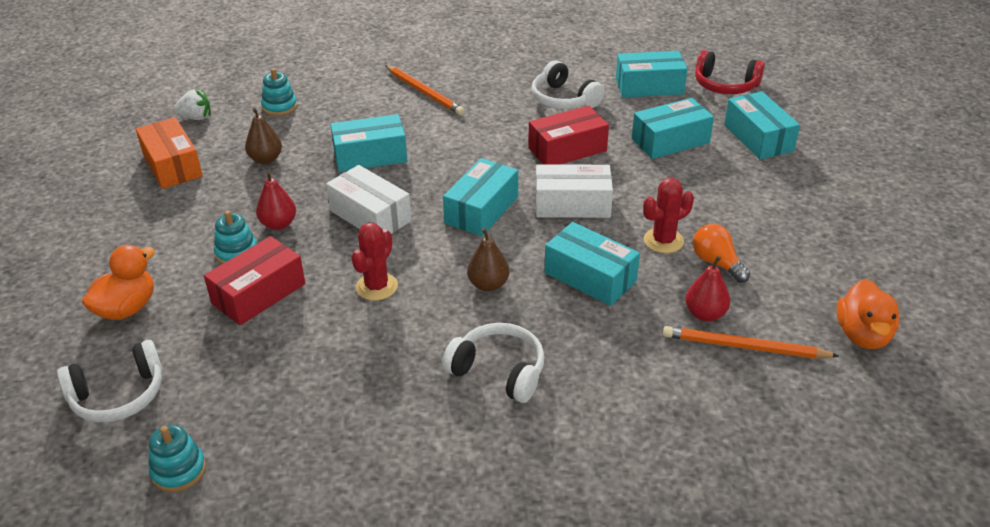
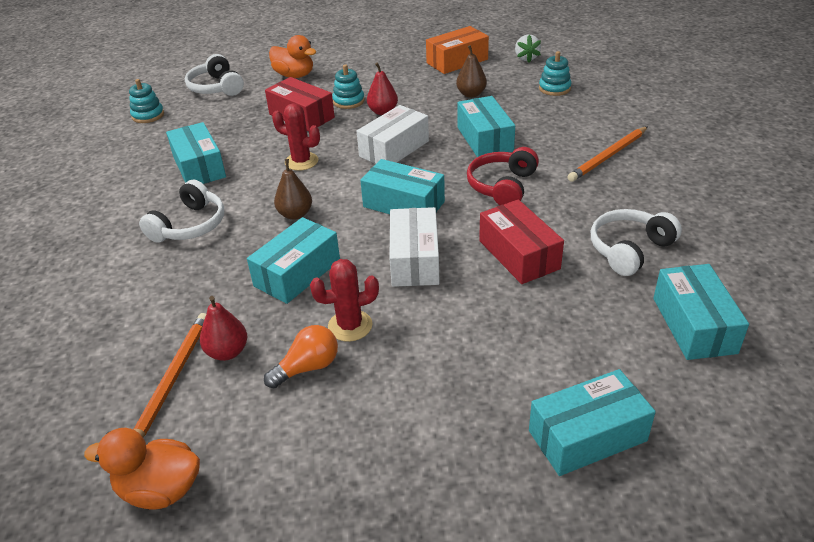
camera: 90 degrees right, 0 degrees up
turquoise box [632,98,714,159] -> turquoise box moved to [166,122,226,184]
red cactus [643,178,694,253] -> red cactus turned 75 degrees counterclockwise [310,259,379,342]
red headphones [695,50,765,94] -> red headphones moved to [467,147,539,205]

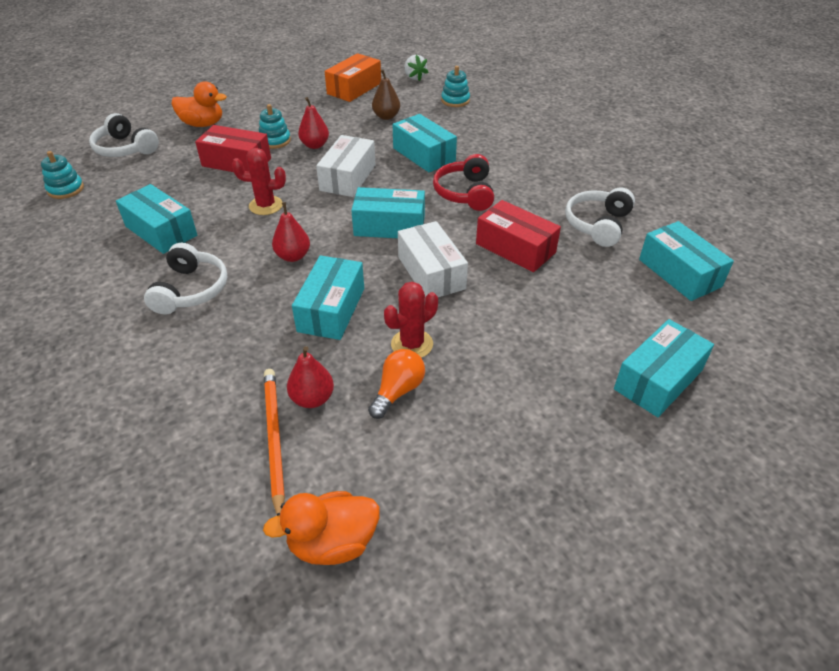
camera: 25 degrees left, 5 degrees up
brown pear [274,159,312,220] -> red pear [272,202,310,262]
orange pencil [567,127,648,182] -> none

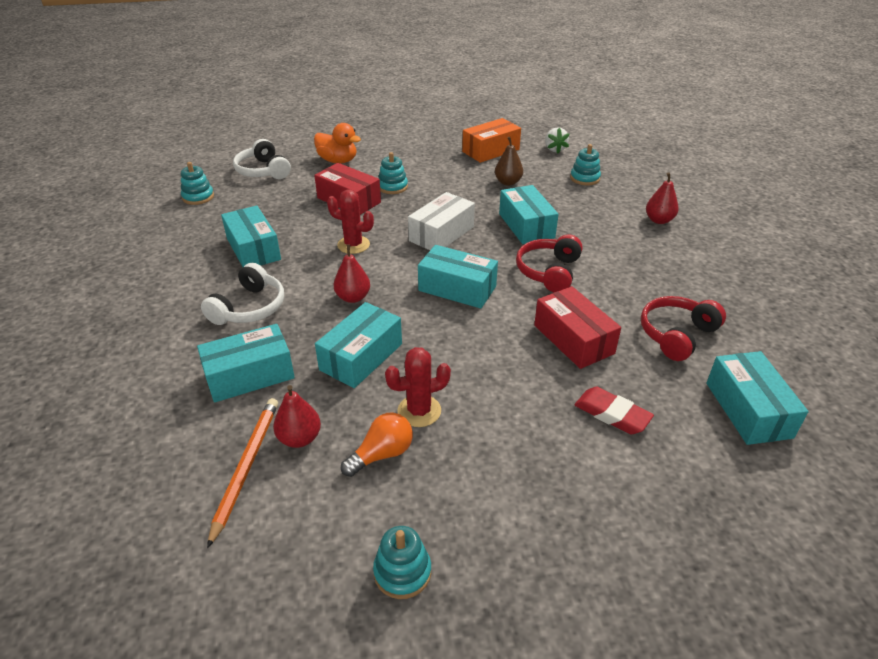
camera: 20 degrees right, 5 degrees down
orange duck [263,491,380,565] -> none
red pear [298,97,329,149] -> red pear moved to [646,172,679,224]
white box [398,221,468,297] -> none
white headphones [565,187,635,247] -> red headphones [641,296,726,361]
turquoise box [614,319,714,417] -> turquoise box moved to [197,324,295,403]
none -> turquoise stacking toy [373,526,431,599]
none -> red eraser [575,387,654,434]

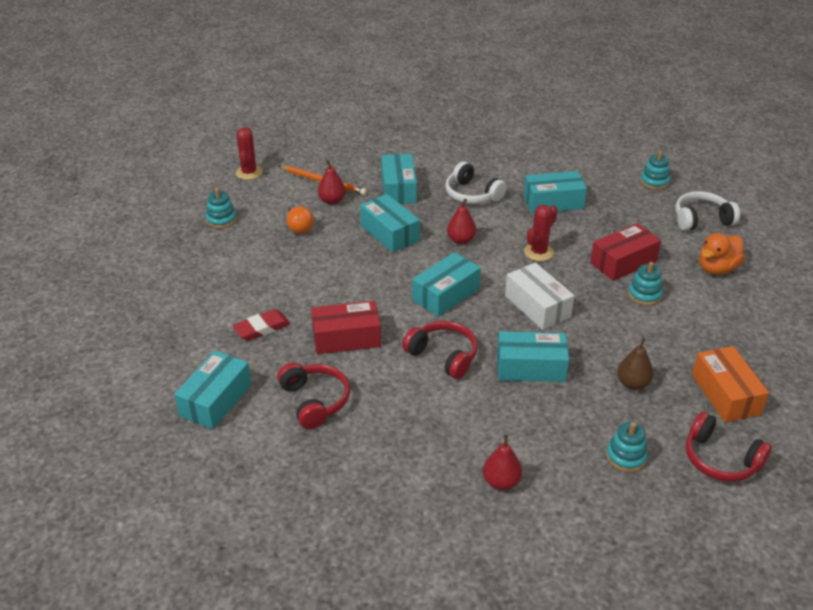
camera: 110 degrees right, 0 degrees up
red cactus [385,347,451,427] -> red cactus moved to [236,127,263,180]
white strawberry [545,127,570,153] -> red headphones [685,412,772,482]
turquoise box [706,351,809,445] -> turquoise box turned 75 degrees counterclockwise [174,350,251,429]

